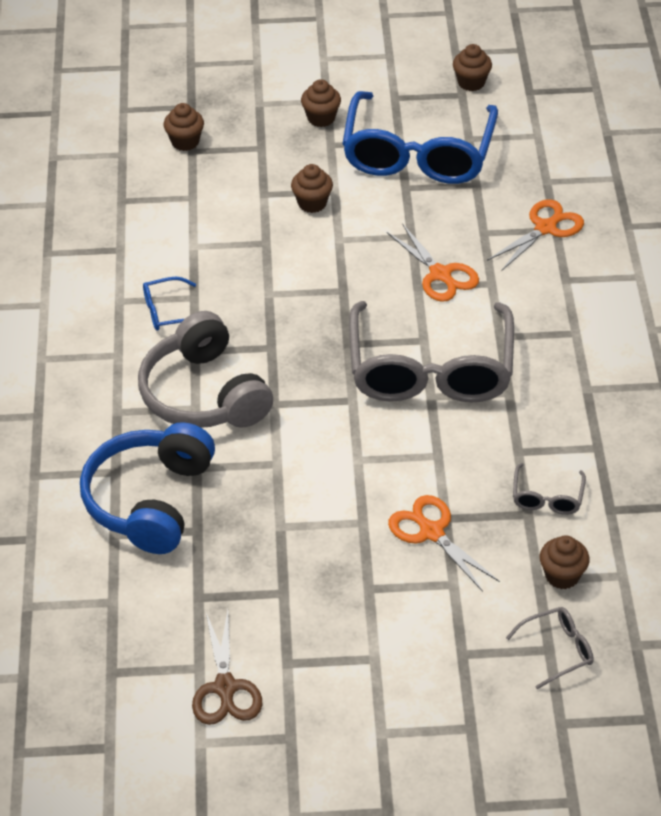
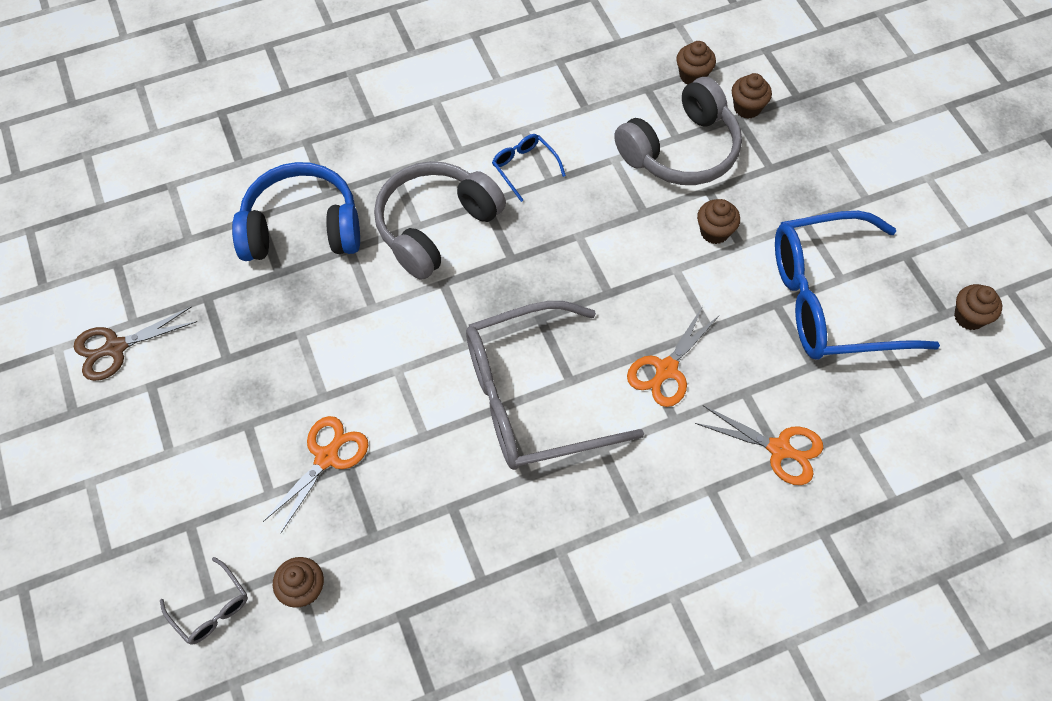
camera: 70 degrees right, 15 degrees up
brown cupcake [301,79,341,127] -> brown cupcake moved to [676,41,716,85]
grey glasses [513,463,586,515] -> none
none -> grey headphones [614,77,742,185]

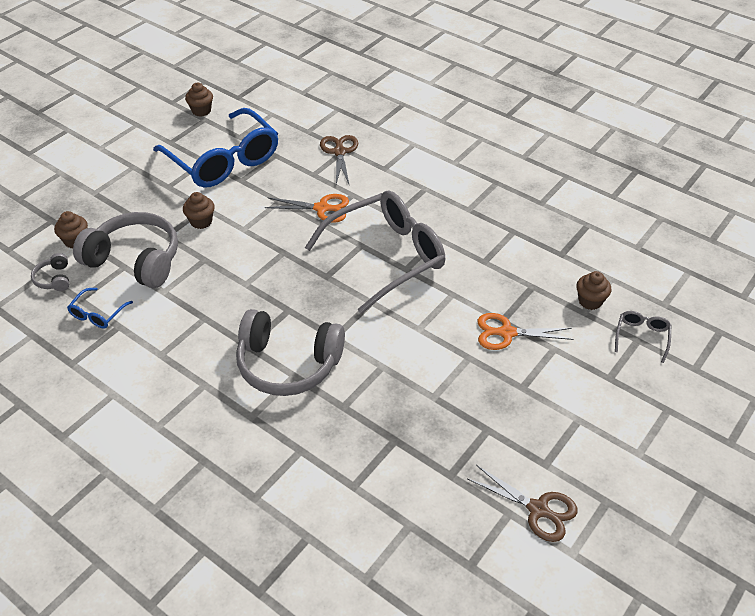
camera: 120 degrees left, 15 degrees down
blue headphones [232,162,360,261] -> none
grey glasses [466,301,644,470] -> grey glasses turned 75 degrees counterclockwise [305,190,445,314]
blue glasses [492,134,566,202] -> blue glasses moved to [67,288,133,328]
brown cupcake [676,41,716,85] -> grey headphones [31,253,69,291]
orange scissors [695,405,823,485] -> brown scissors [320,135,358,184]

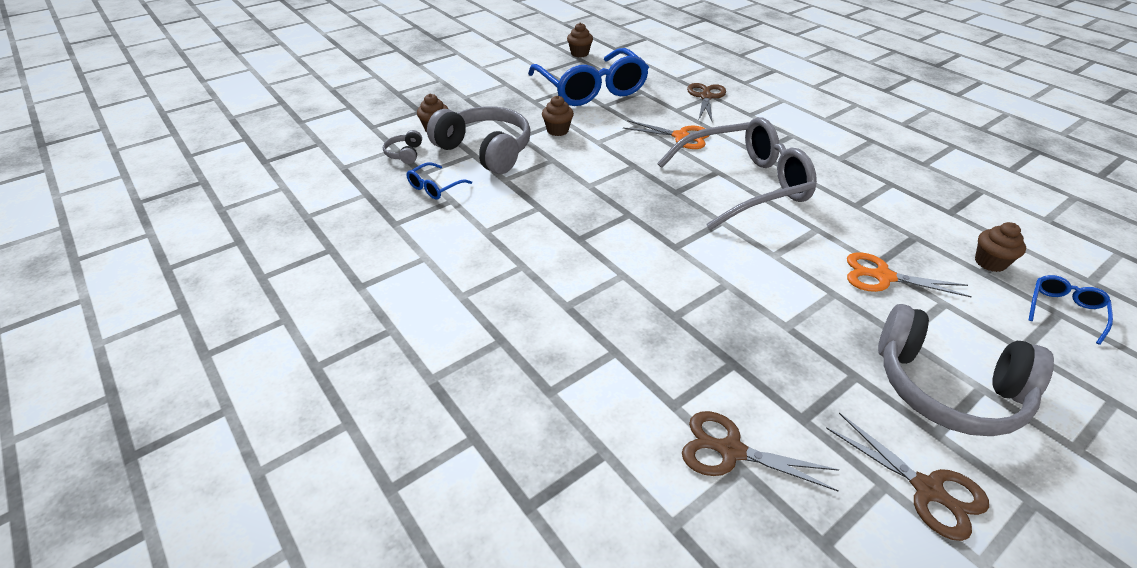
camera: 15 degrees right, 5 degrees down
grey headphones [236,309,345,396] -> grey headphones moved to [878,304,1054,436]
grey glasses [615,311,671,363] -> blue glasses [1029,275,1113,345]
none -> brown scissors [682,411,839,492]

